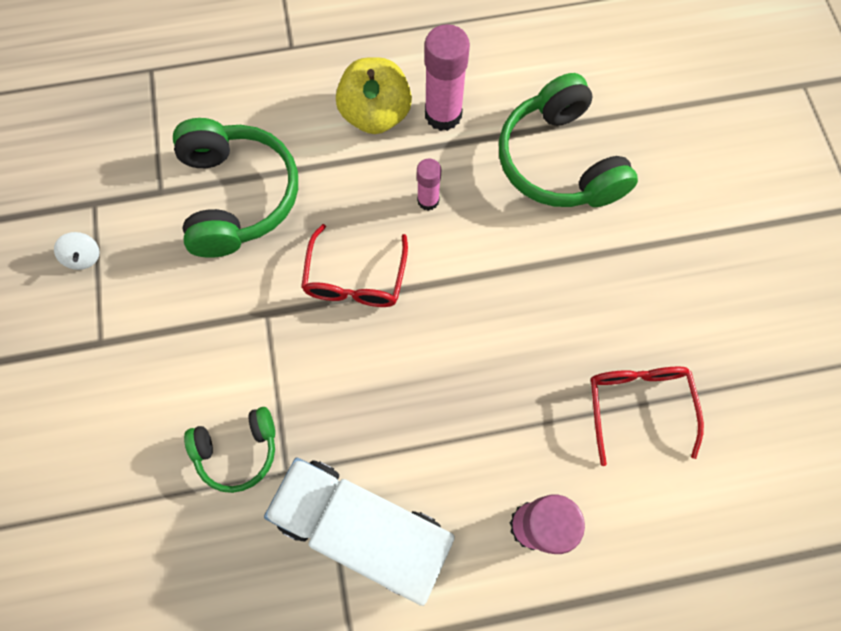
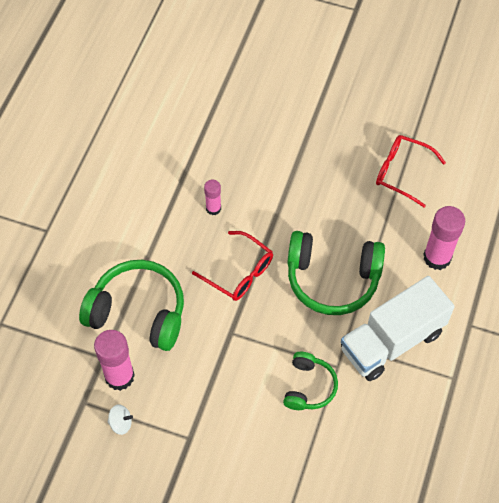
camera: 60 degrees left, 10 degrees down
yellow apple [336,57,412,134] -> none
pink glue stick [424,24,470,131] -> pink glue stick moved to [94,330,135,391]
green headphones [499,73,638,207] -> green headphones moved to [287,231,385,315]

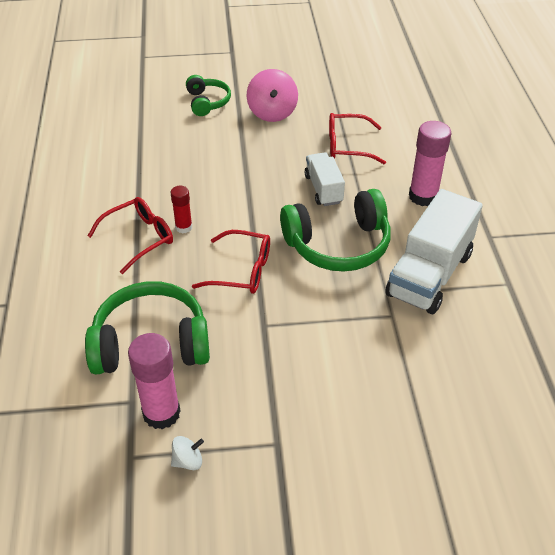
camera: 25 degrees left, 15 degrees down
pink glue stick [204,180,221,215] -> red glue stick [170,186,192,234]
green headphones [283,352,338,410] -> green headphones moved to [186,75,231,116]
none -> red glasses [88,197,173,274]
none -> pink spinning top [247,69,298,122]
none -> white truck [305,152,345,206]

